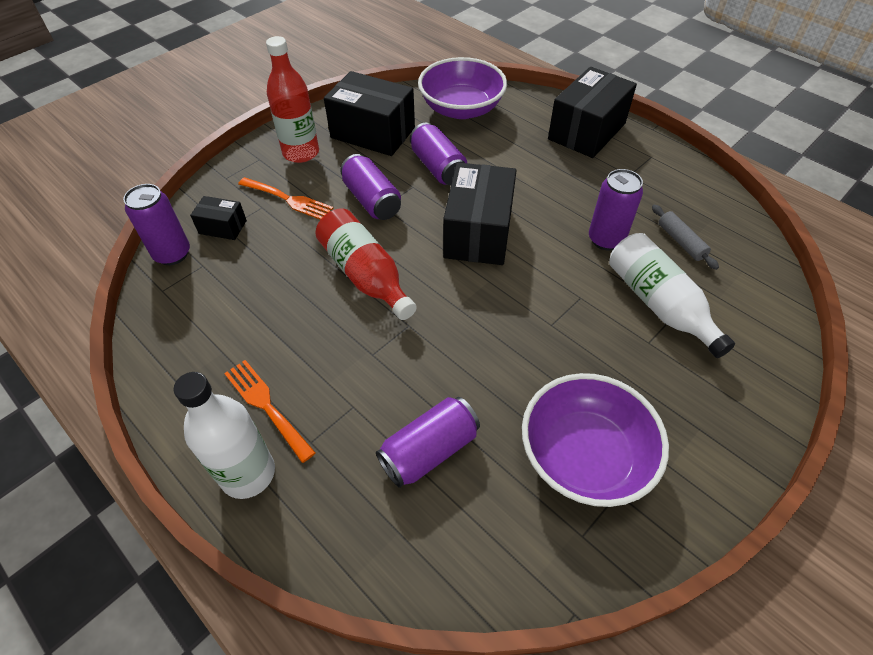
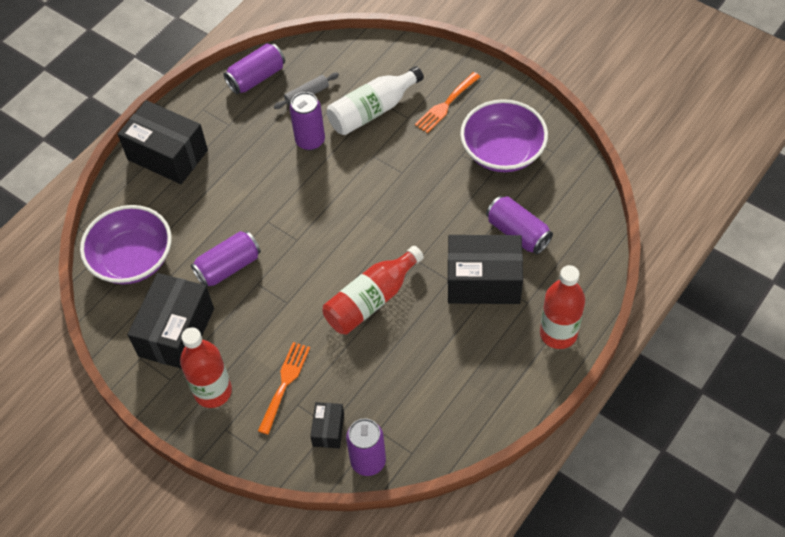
camera: 95 degrees left, 5 degrees up
white bottle [173,372,275,499] -> red bottle [540,265,585,349]
orange fork [224,360,316,463] -> orange fork moved to [415,72,480,133]
purple can [340,154,401,220] -> purple can moved to [224,43,285,94]
black box [443,162,517,265] -> black box moved to [448,235,523,304]

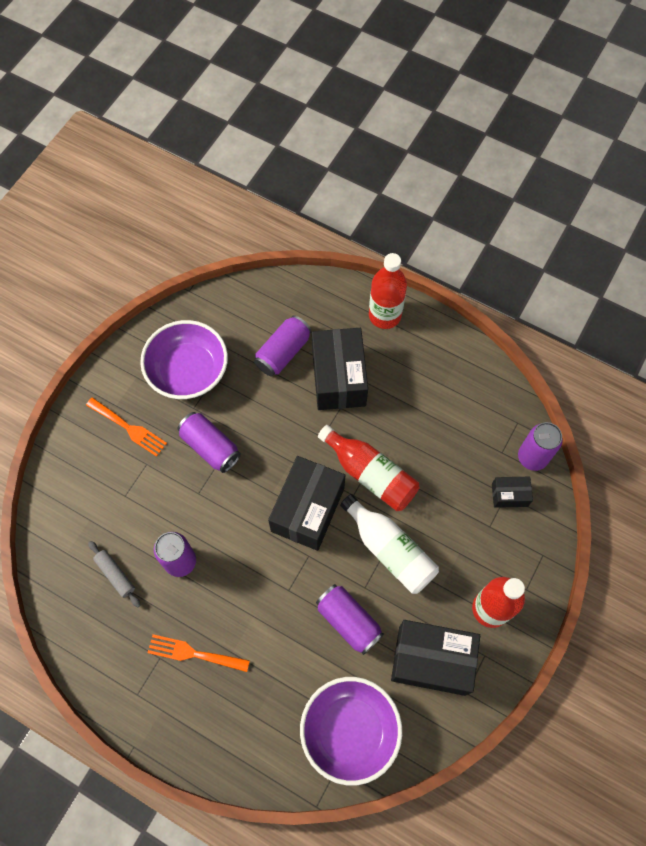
camera: 100 degrees left, 10 degrees up
black box [118,100,208,184] -> black box moved to [268,456,346,551]
purple can [224,43,285,94] -> purple can moved to [178,412,241,473]
orange fork [258,342,310,435] -> orange fork moved to [147,634,250,672]
white bottle [327,66,424,135] -> white bottle moved to [340,494,439,594]

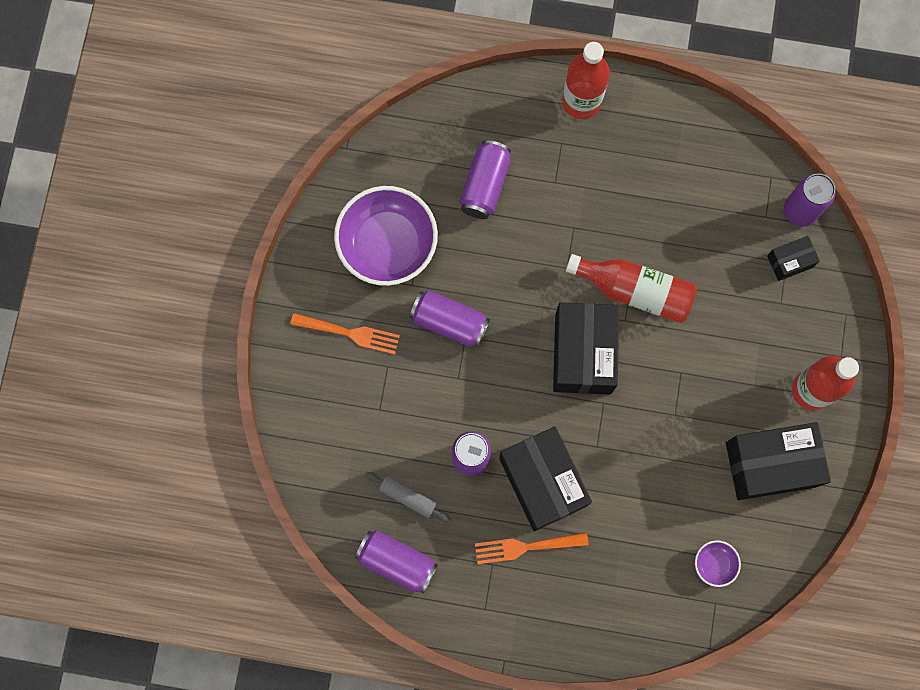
camera: 20 degrees left, 10 degrees up
purple bowl [300,677,402,785] -> purple bowl [695,540,741,587], size x0.43
black box [312,328,368,410] -> black box moved to [499,426,592,531]
purple can [316,584,384,655] -> purple can moved to [355,530,438,594]
white bottle [340,494,439,594] -> none

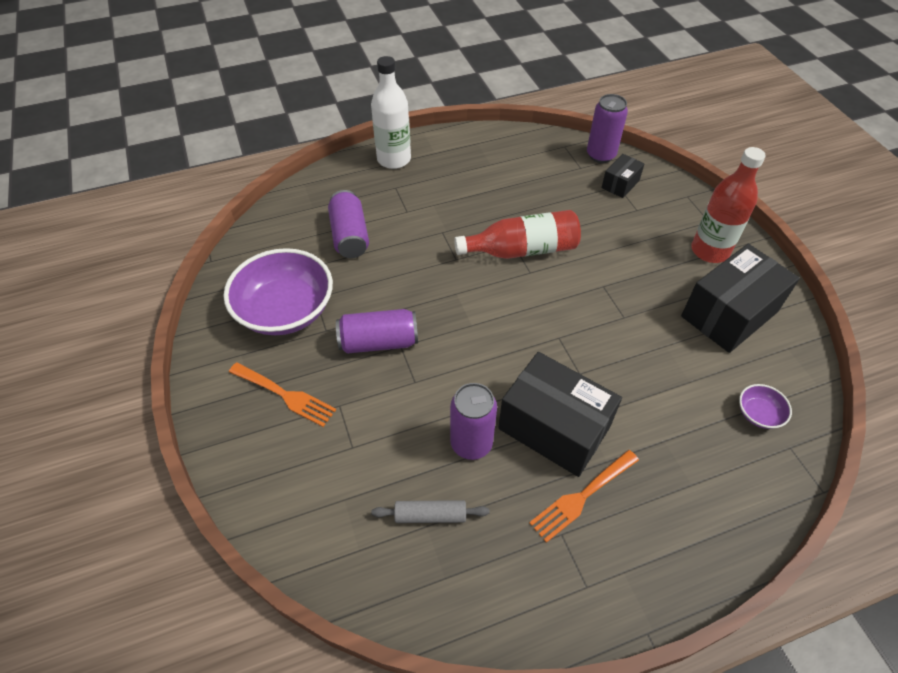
camera: 30 degrees left, 25 degrees down
orange fork [290,313,400,354] -> orange fork turned 45 degrees clockwise [229,363,336,427]
purple can [355,530,438,594] -> none
black box [553,302,619,394] -> none
red bottle [562,42,610,119] -> white bottle [371,56,411,169]

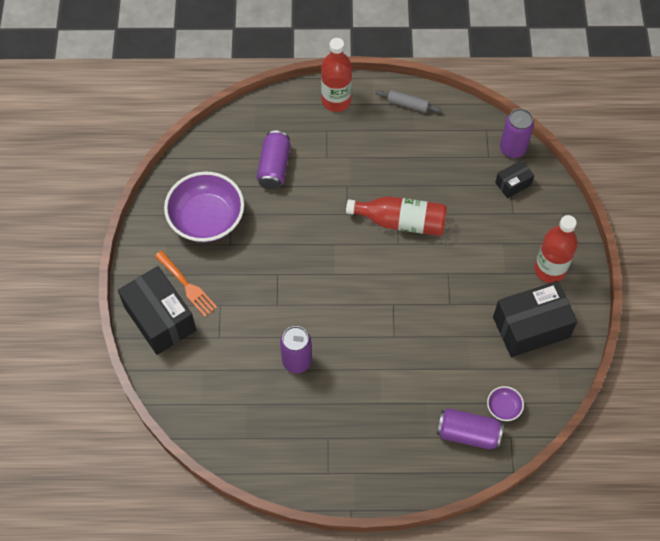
camera: 20 degrees right, 10 degrees up
purple can [336,309,418,354] -> purple can moved to [437,408,503,449]
white bottle [371,56,411,169] -> red bottle [321,38,352,112]
grey rolling pin [371,500,489,523] -> grey rolling pin moved to [376,90,441,113]
black box [498,352,622,477] -> black box moved to [118,266,196,355]
orange fork [529,450,639,543] -> none

